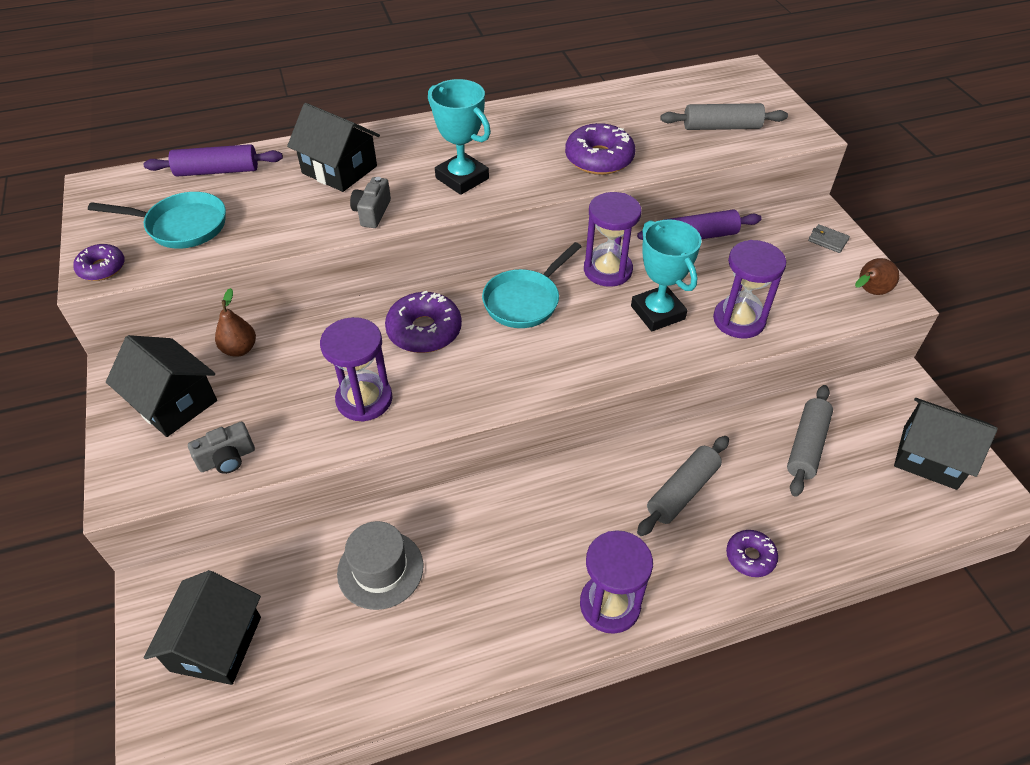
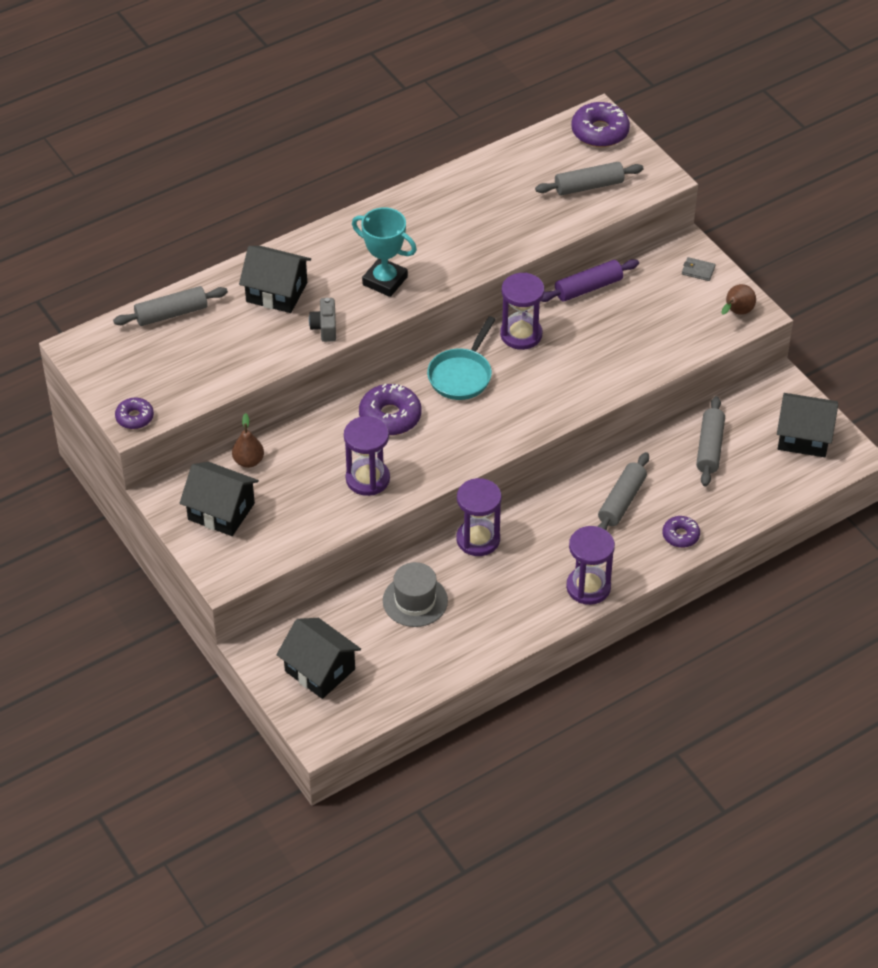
camera: 15 degrees left, 0 degrees up
turquoise pan [88,192,226,249] -> none
purple rolling pin [144,144,283,177] -> grey rolling pin [113,286,228,326]
black house [144,570,261,685] -> black house turned 45 degrees counterclockwise [276,618,361,699]
grey camera [188,422,255,474] -> none
purple donut [565,123,635,175] -> purple donut moved to [571,102,630,147]
turquoise trophy [631,219,701,331] -> none
purple hourglass [713,240,786,338] -> purple hourglass moved to [456,478,502,556]

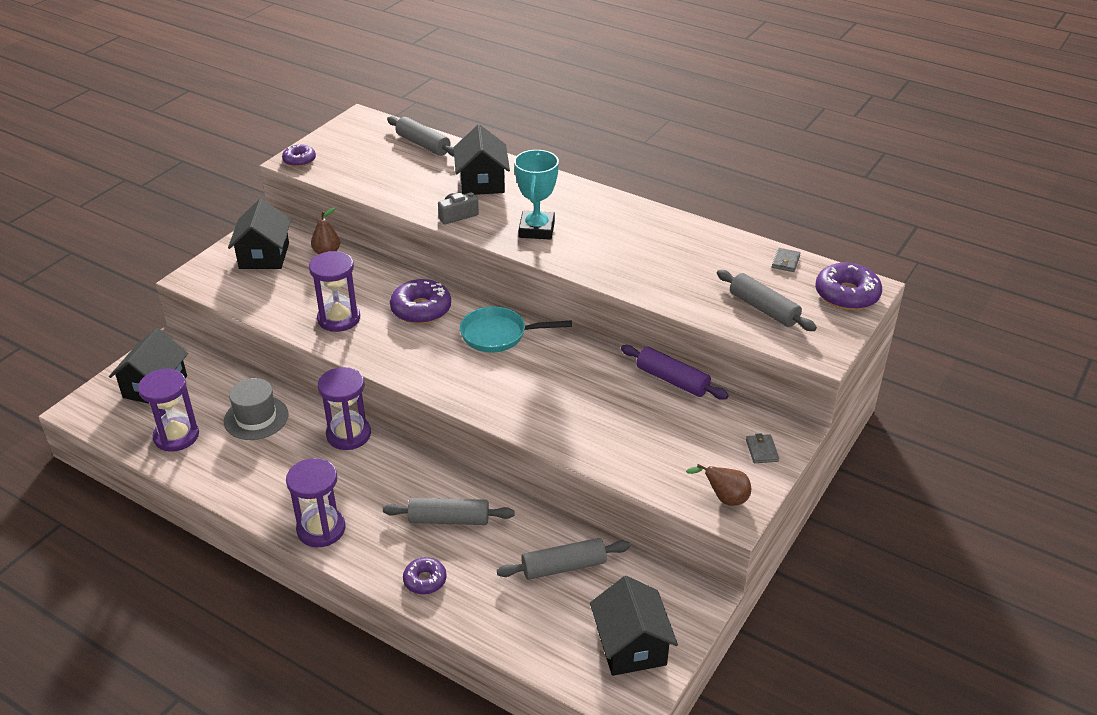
camera: 65 degrees right, 10 degrees down
purple hourglass [500,273,545,350] -> purple hourglass moved to [138,369,199,452]
none -> grey wallet [772,248,801,272]

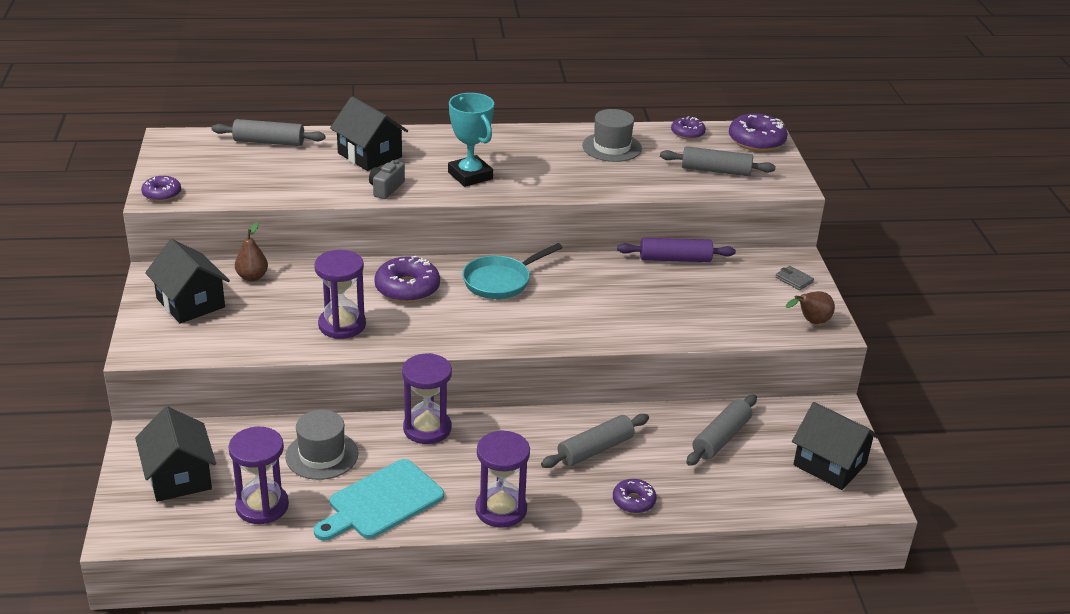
camera: 40 degrees left, 5 degrees down
grey wallet [772,248,801,272] -> purple donut [671,116,706,139]
none -> turquoise cutting board [314,459,444,541]
none -> grey hat [582,109,642,162]

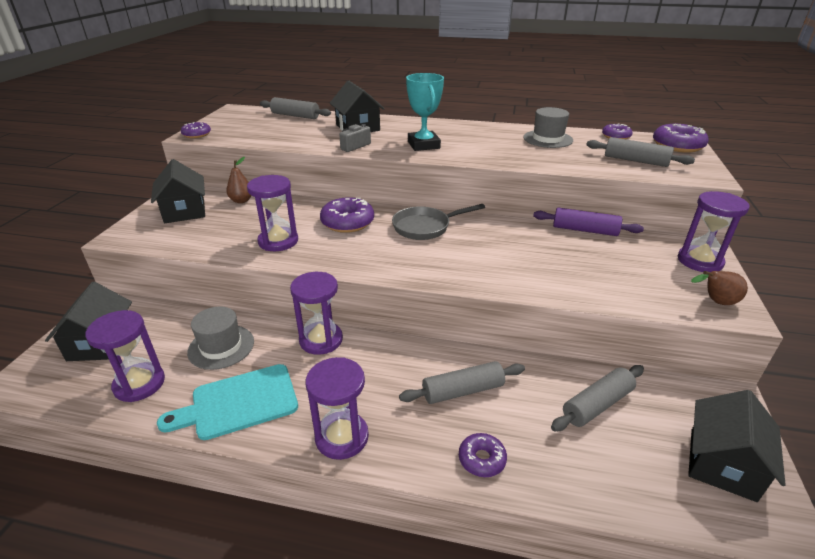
camera: 20 degrees right, 0 degrees up
turquoise pan [463,243,563,299] -> grey pan [392,204,485,240]
grey wallet [775,266,814,290] -> purple hourglass [678,191,750,272]
black house [792,402,879,490] -> black house turned 60 degrees clockwise [688,390,786,502]

